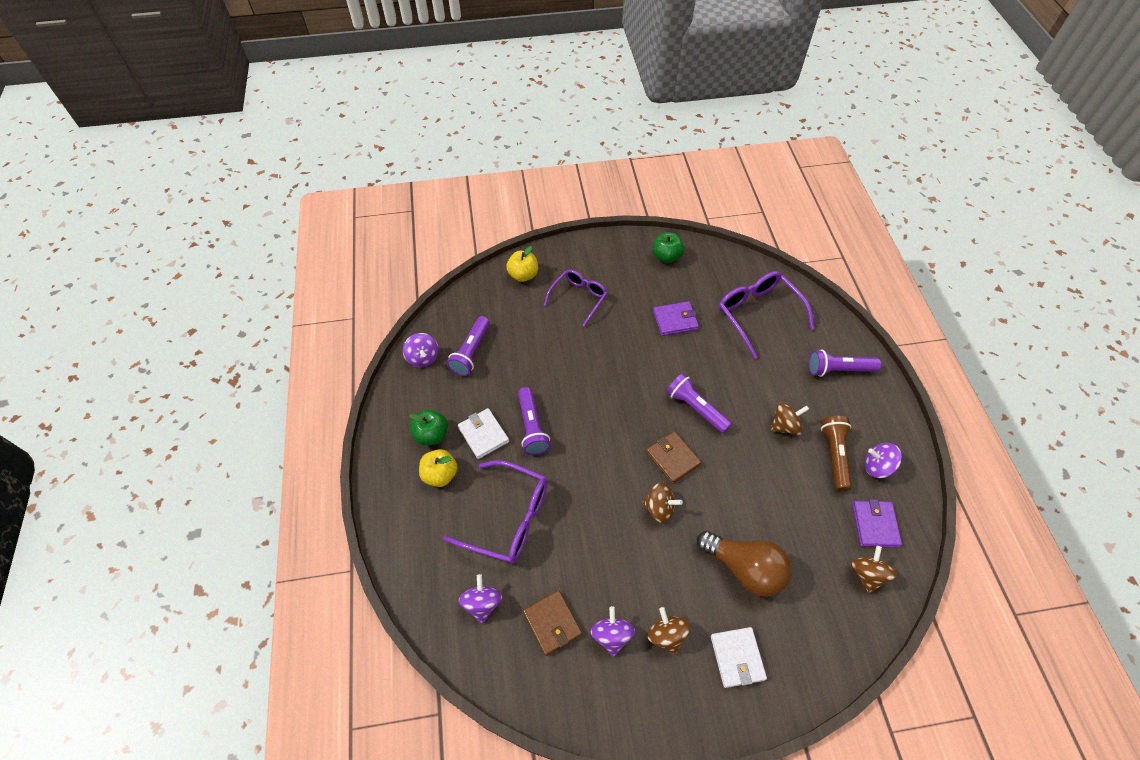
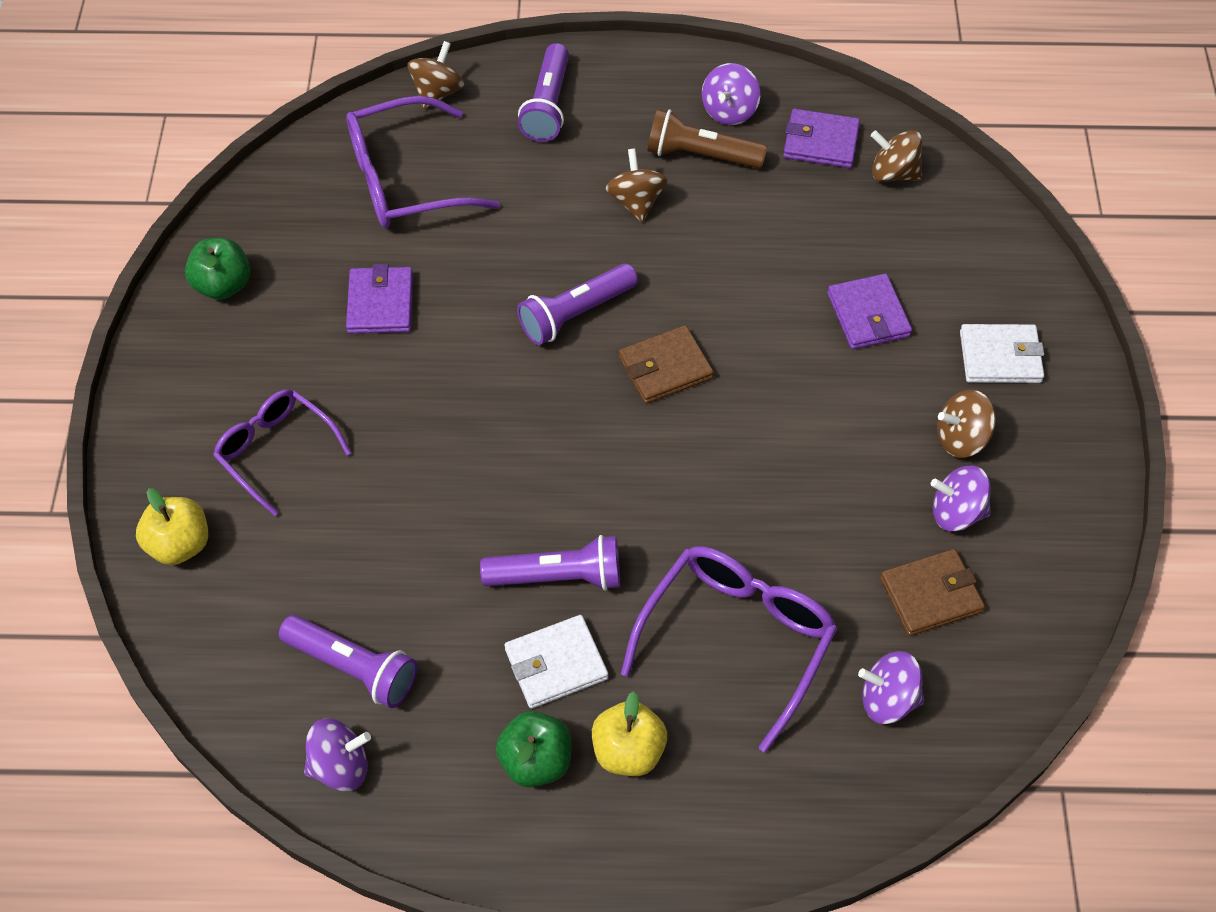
camera: 80 degrees left, 0 degrees up
brown spinning top [642,482,683,523] -> brown spinning top moved to [408,41,464,109]
brown light bulb [697,531,792,597] -> purple wallet [827,274,912,349]

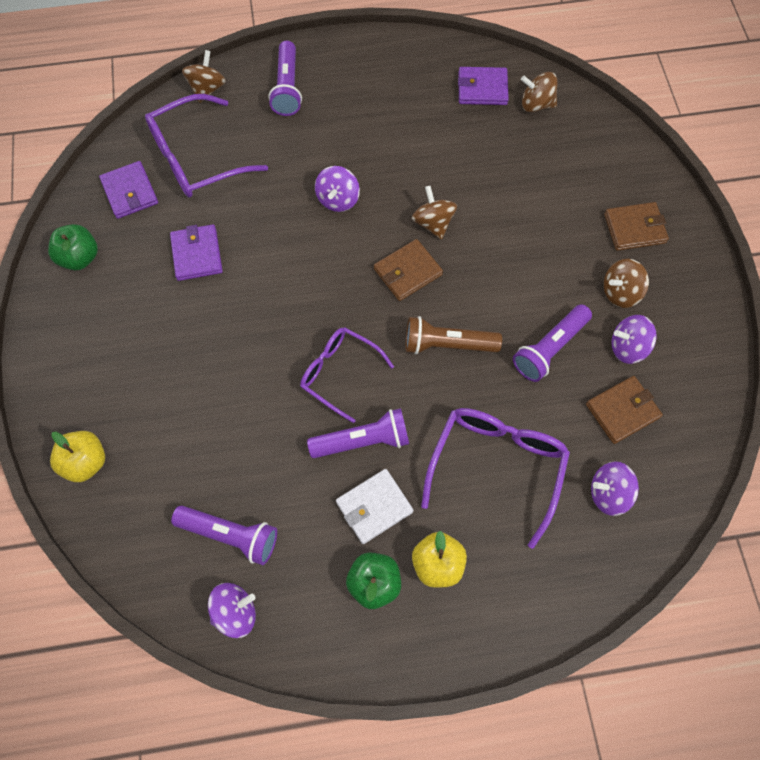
camera: 10 degrees left, 10 degrees up
purple glasses [213,389,351,516] -> purple glasses moved to [300,327,394,423]
purple flashlight [517,264,638,345] -> purple flashlight moved to [513,304,592,382]
brown spinning top [606,148,668,222] -> brown spinning top moved to [412,186,457,240]
brown flashlight [647,109,767,168] -> brown flashlight moved to [406,316,502,354]
purple spinning top [702,63,760,125] -> purple spinning top moved to [315,166,360,212]
purple wallet [827,274,912,349] -> purple wallet moved to [99,161,158,219]
white wallet [960,324,1044,383] -> brown wallet [604,202,669,251]

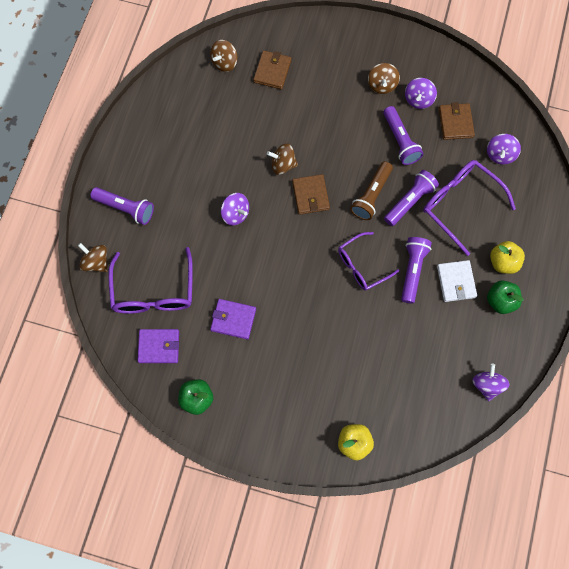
camera: 65 degrees left, 5 degrees up
purple flashlight [171,506,277,565] -> purple flashlight moved to [384,170,439,226]
purple wallet [458,67,509,105] -> none
brown wallet [604,202,669,251] -> brown wallet moved to [253,51,291,89]

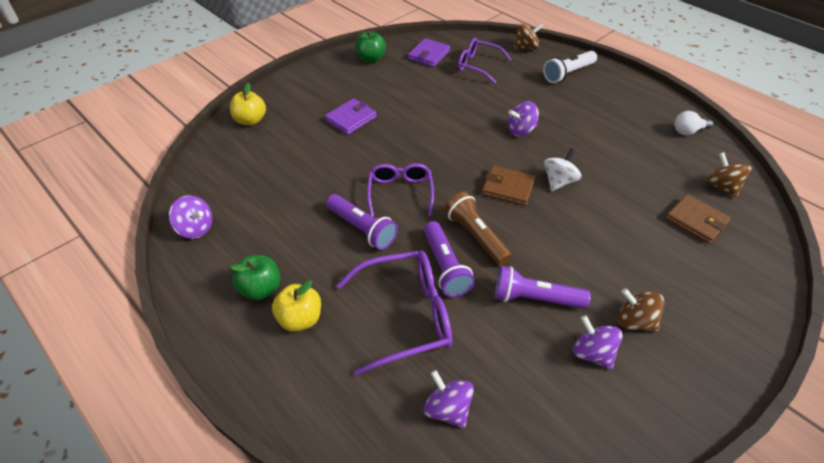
camera: 120 degrees right, 25 degrees down
purple flashlight [90,187,154,225] -> white flashlight [543,51,597,83]
purple glasses [108,247,193,314] -> purple glasses [458,38,511,84], size x0.66
purple wallet [210,299,256,339] -> purple wallet moved to [325,98,377,135]
brown spinning top [267,143,298,175] -> white spinning top [544,148,582,191]
white wallet [437,260,477,302] -> none
brown wallet [439,102,475,140] -> none
none -> white light bulb [674,111,713,135]

